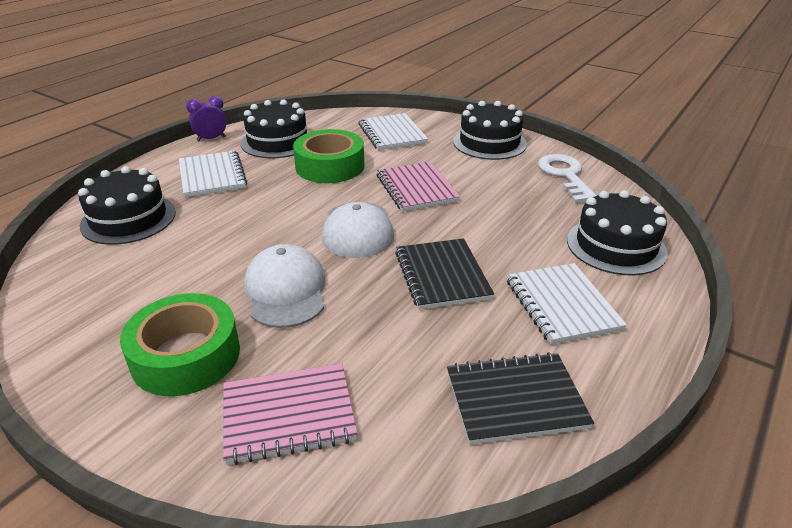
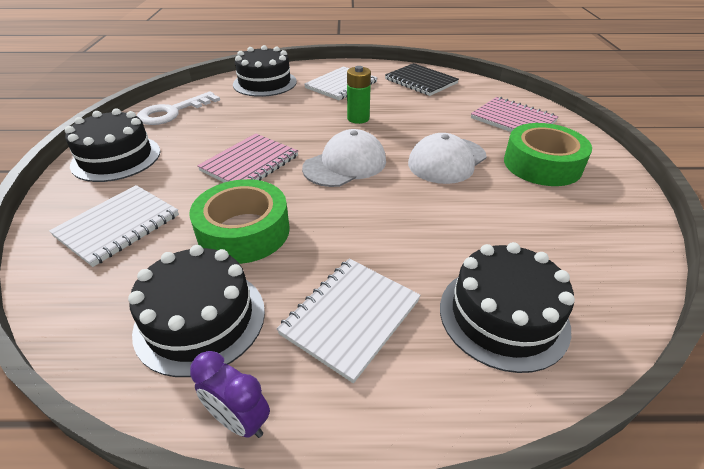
camera: 125 degrees left, 5 degrees up
black notebook [395,238,494,310] -> green battery [347,66,371,124]

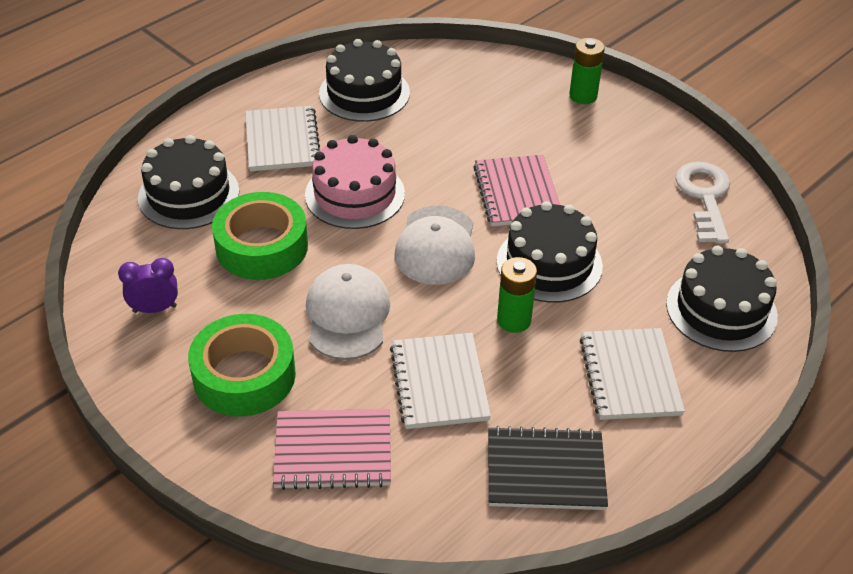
camera: 135 degrees right, 5 degrees up
white notebook [49,185,179,267] -> white notebook moved to [390,333,491,429]
black cake [65,108,161,182] -> black cake moved to [497,201,603,303]
green tape [189,179,290,264] -> green tape moved to [212,192,308,280]
purple clock [190,351,270,438] -> purple clock moved to [118,258,178,313]
none -> pink cake [305,135,405,229]
none -> green battery [569,38,605,104]

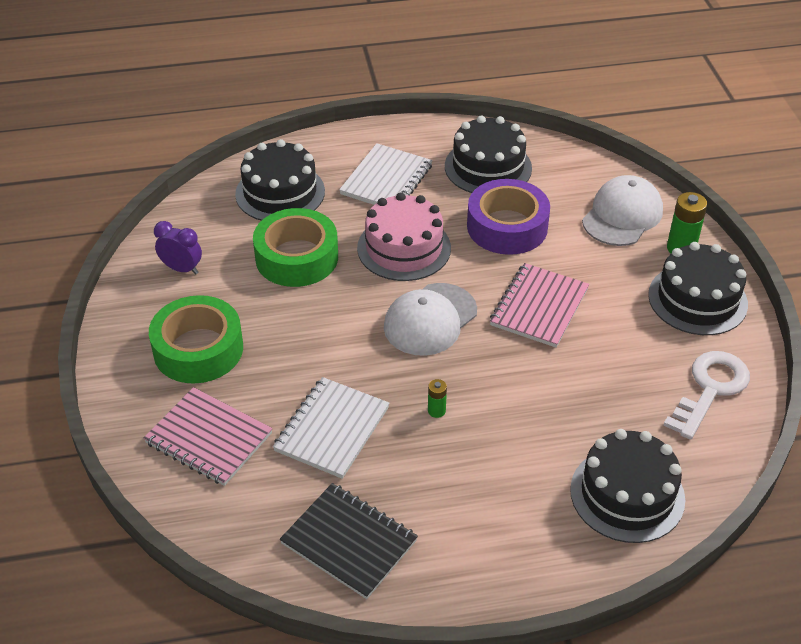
camera: 35 degrees right, 0 degrees up
white cap [306,264,390,360] -> white cap moved to [582,175,663,246]
black cake [497,201,603,303] -> black cake moved to [648,242,748,335]
green battery [497,257,537,333] -> green battery [428,379,447,418], size x0.55
white notebook [580,328,685,420] -> none
none -> purple tape [467,179,550,255]

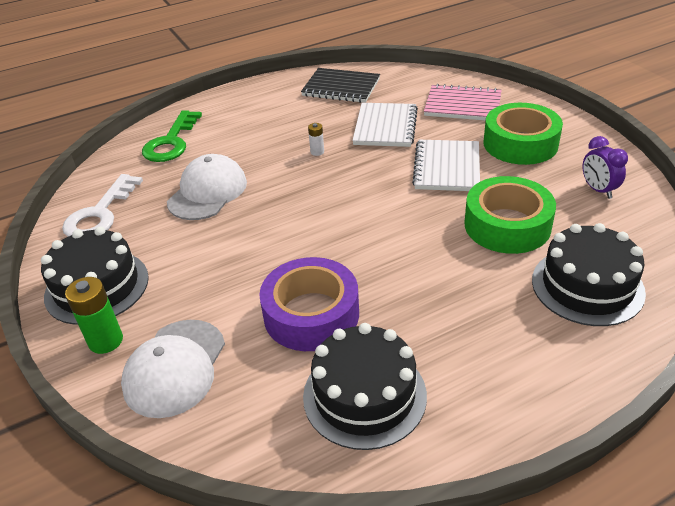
camera: 165 degrees right, 5 degrees down
purple clock [154,221,202,274] -> purple clock turned 60 degrees clockwise [583,136,628,199]
white notebook [339,143,433,205] -> white notebook moved to [412,140,480,191]
pink cake [357,192,451,281] -> none
white cap [384,283,477,356] -> white cap moved to [167,154,247,220]
green battery [428,379,447,418] -> white battery [308,123,324,156]
pink notebook [490,263,589,348] -> none
black cake [570,429,685,543] -> green key [142,110,202,162]

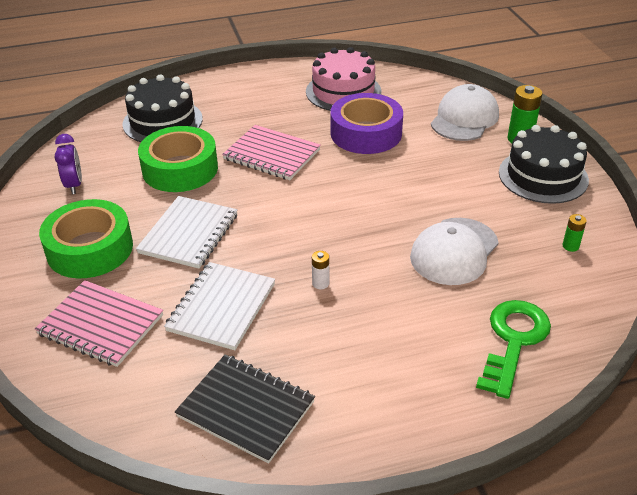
camera: 170 degrees left, 0 degrees up
white key [62,174,143,237] -> green battery [563,214,587,252]
black cake [303,323,427,450] -> pink cake [306,47,381,111]
none -> pink notebook [222,125,321,180]

